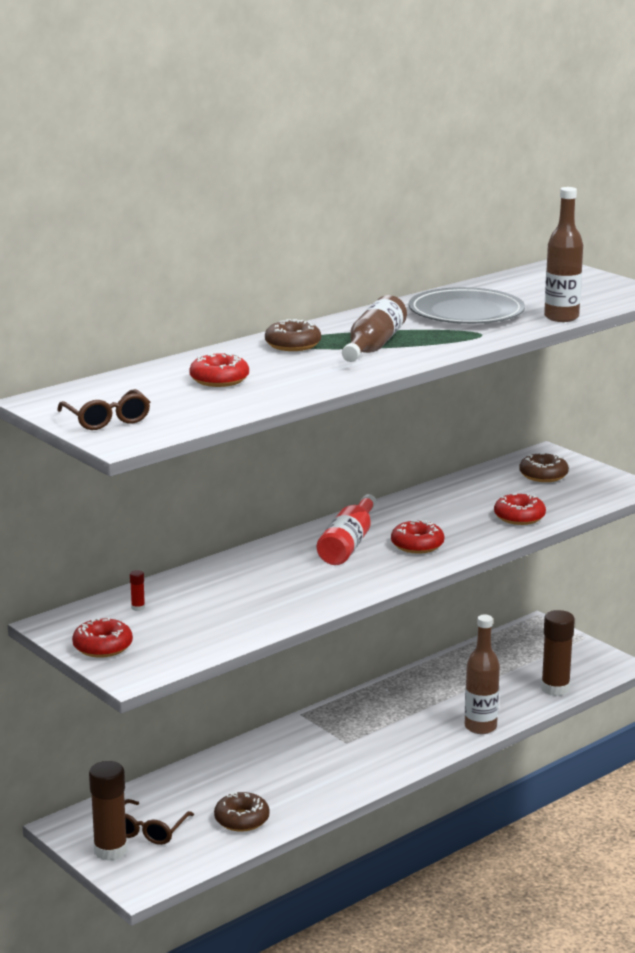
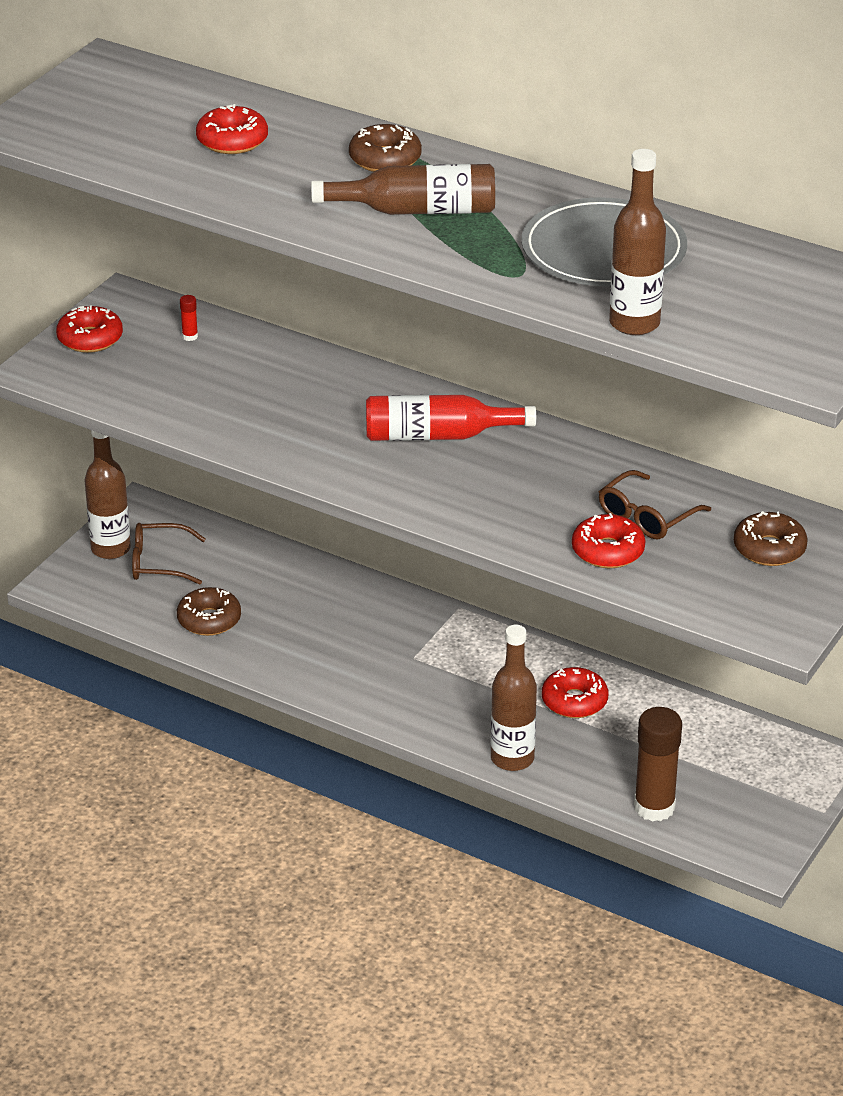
camera: 70 degrees right, 15 degrees up
brown glasses [57,389,150,430] -> brown glasses moved to [599,470,711,539]
brown glue stick [89,761,127,861] -> brown bottle [84,430,131,559]
red donut [391,520,444,554] -> red donut moved to [542,667,608,718]

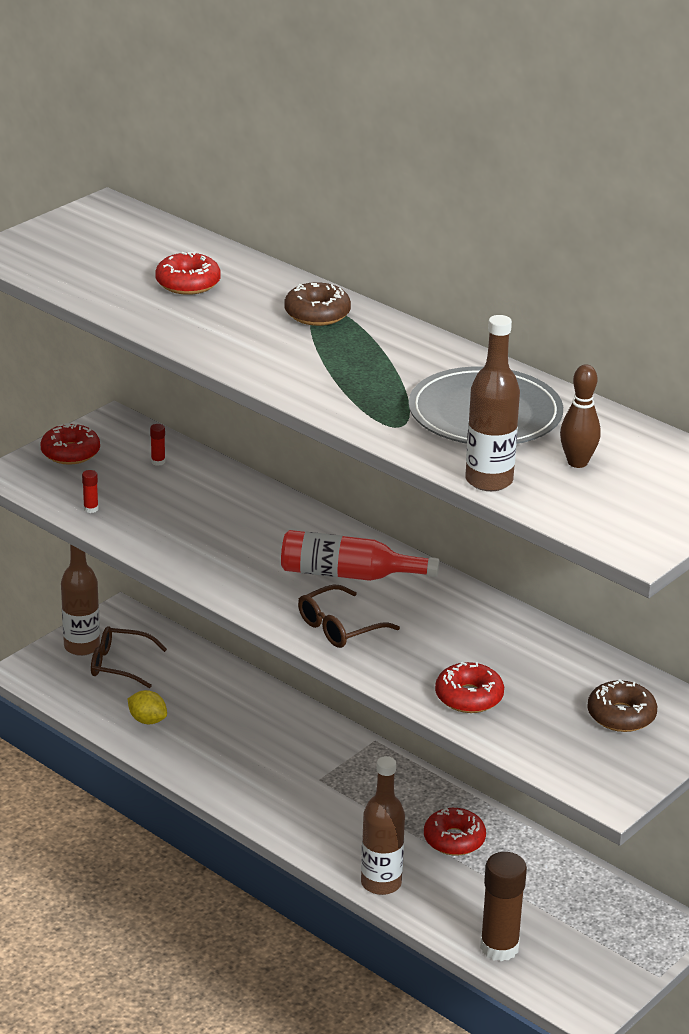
camera: 10 degrees right, 5 degrees down
brown donut [177,587,241,636] -> yellow lemon [128,690,167,724]
brown bottle [311,164,495,215] -> none
brown glasses [599,470,711,539] -> brown glasses moved to [298,585,400,648]
none -> red glue stick [82,470,98,513]
none -> brown bowling pin [560,364,601,468]

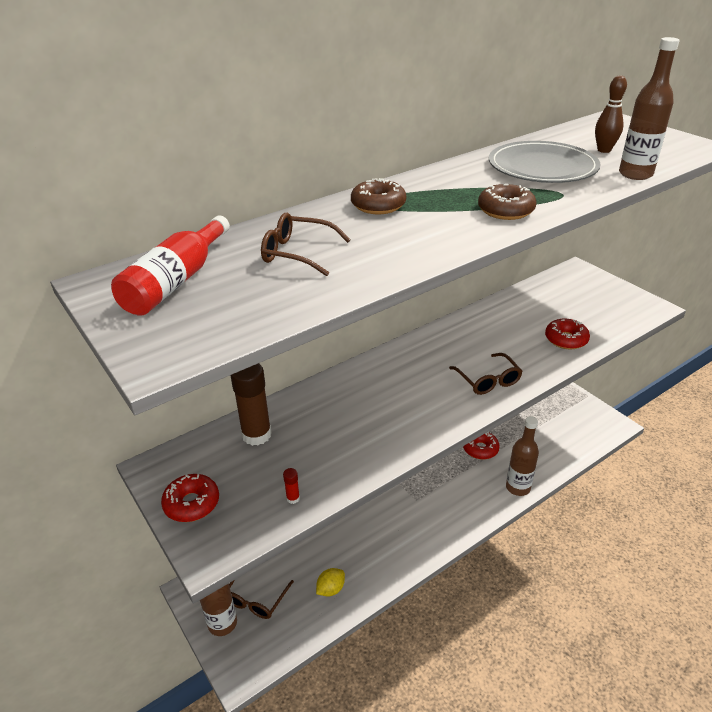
camera: 75 degrees left, 5 degrees up
red glue stick [150,424,166,466] -> none
red donut [155,251,221,295] -> brown glasses [261,213,351,276]
red bottle [281,530,439,581] -> red bottle moved to [111,215,230,315]
brown glue stick [480,852,527,961] -> brown glue stick moved to [230,363,272,446]
brown donut [587,679,657,732] -> brown donut moved to [478,184,537,220]

